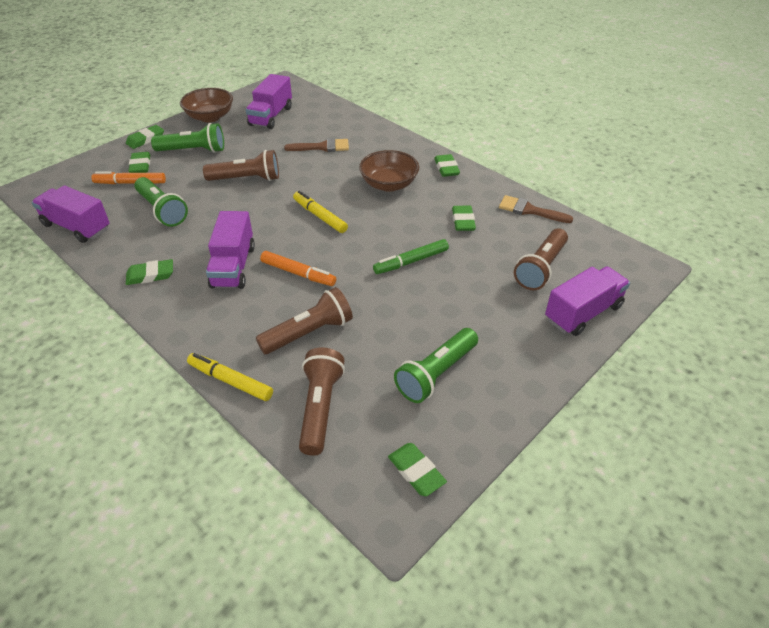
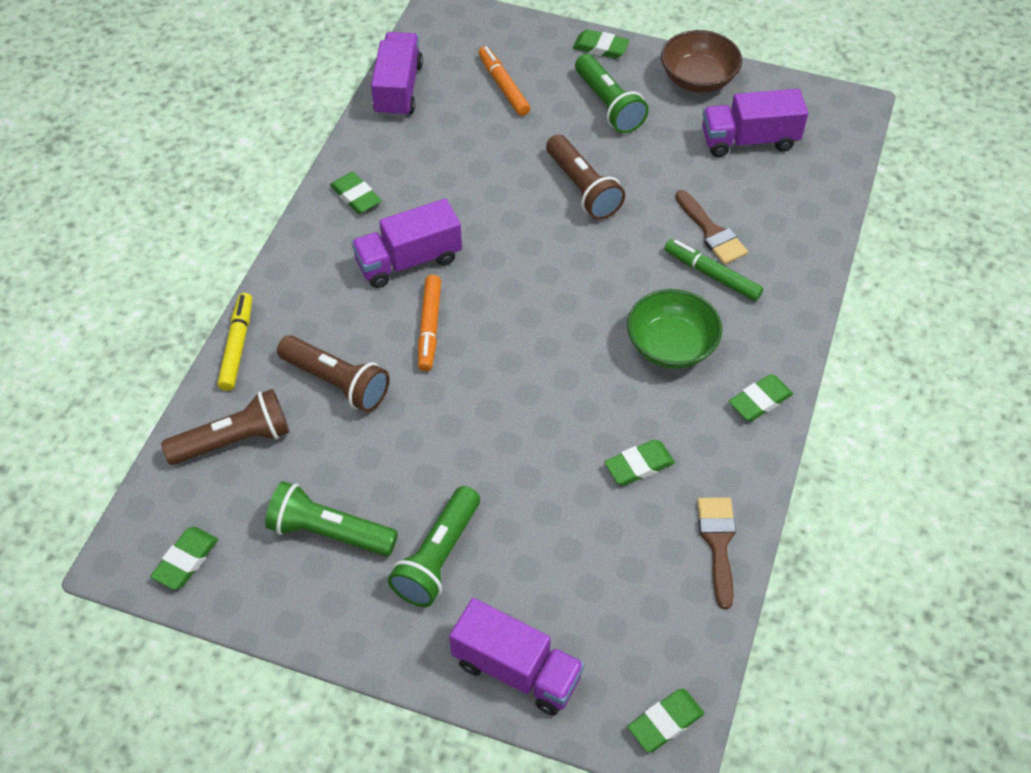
camera: 65 degrees right, 10 degrees up
green eraser [128,152,150,173] -> green eraser moved to [628,689,704,752]
green flashlight [134,177,188,227] -> green flashlight moved to [388,486,480,607]
yellow marker [293,191,348,233] -> none
brown bowl [359,150,419,192] -> green bowl [627,289,722,369]
green marker [373,239,449,274] -> green marker moved to [664,239,763,301]
brown flashlight [514,229,568,290] -> none

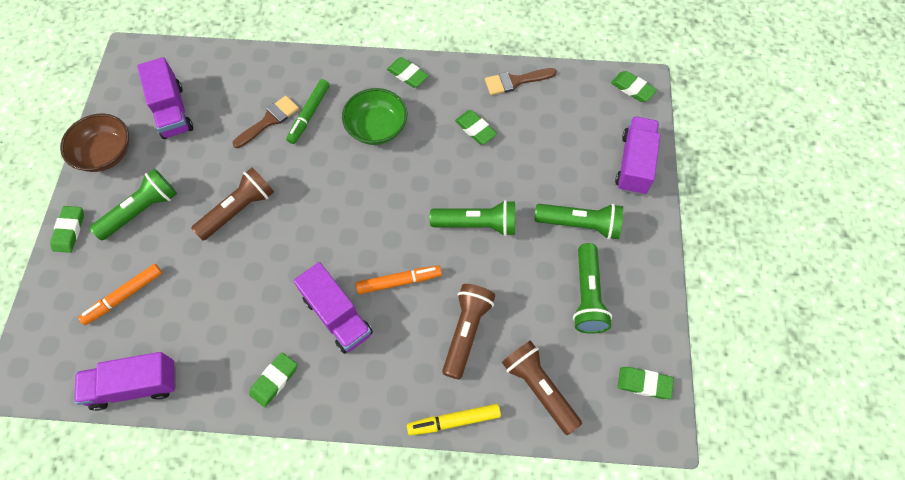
camera: 105 degrees left, 10 degrees up
none -> green flashlight [430,200,515,236]

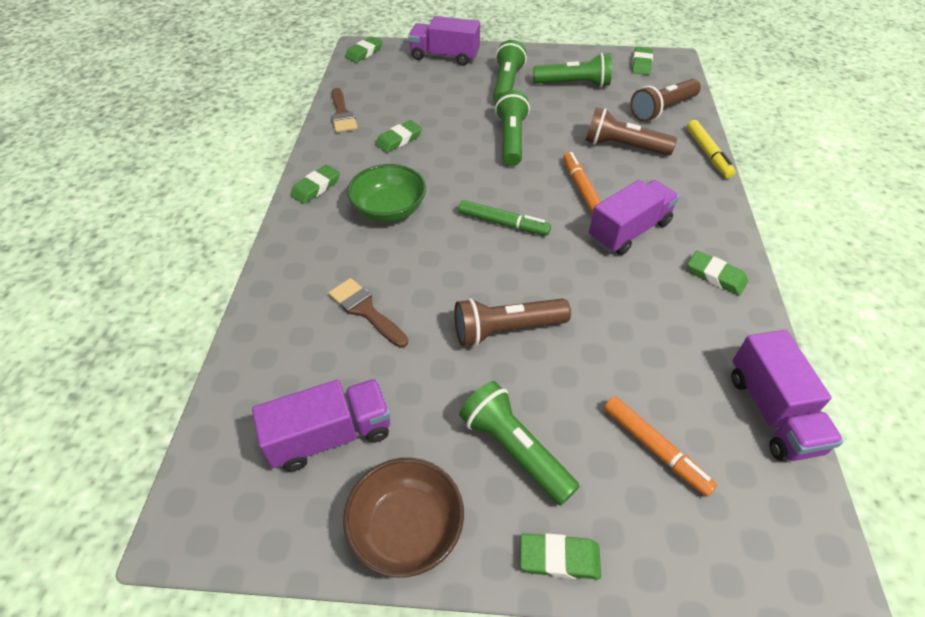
camera: 90 degrees left, 15 degrees down
brown flashlight [191,168,274,241] -> brown flashlight turned 60 degrees counterclockwise [454,298,571,347]
green marker [286,79,330,144] -> green marker moved to [459,200,551,236]

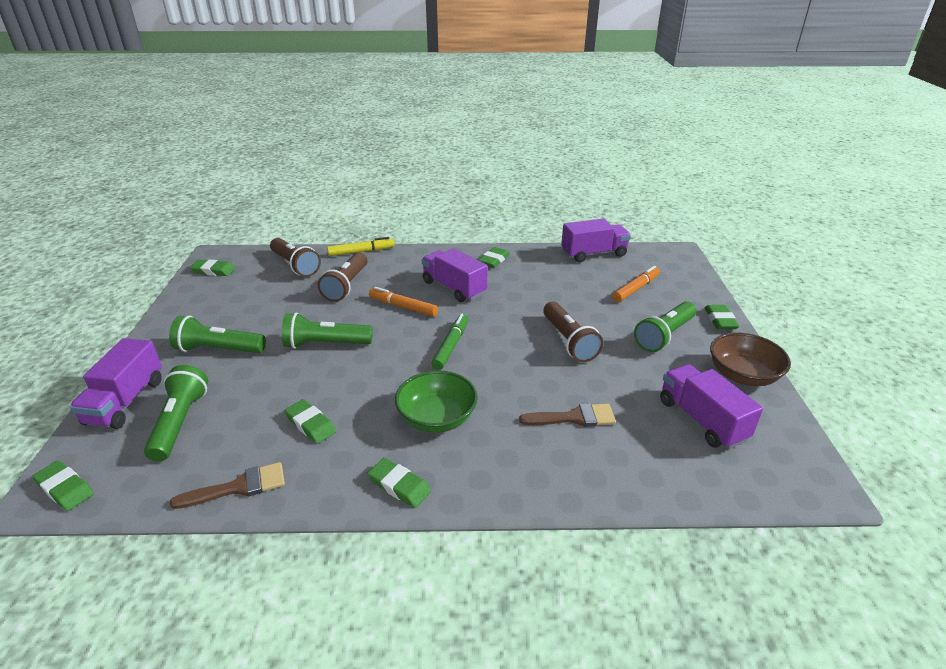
camera: 95 degrees left, 15 degrees down
brown brush [328,278,408,348] -> brown brush turned 135 degrees counterclockwise [519,403,616,427]
green flashlight [533,53,612,87] -> green flashlight moved to [144,365,208,461]
orange marker [563,152,601,215] -> orange marker turned 45 degrees clockwise [369,287,438,317]

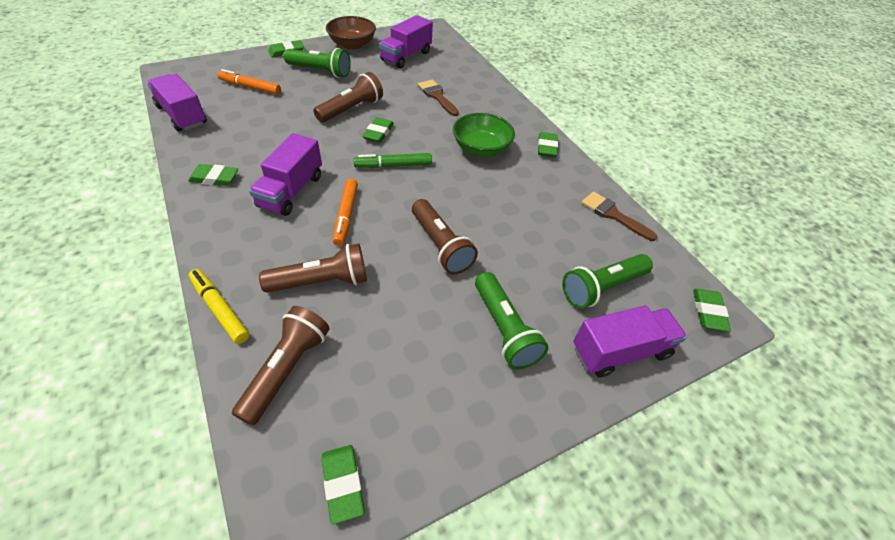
camera: 120 degrees left, 15 degrees up
green flashlight [282,312,373,349] -> brown flashlight [412,199,478,274]
green eraser [284,399,336,444] -> green eraser moved to [362,117,394,143]

